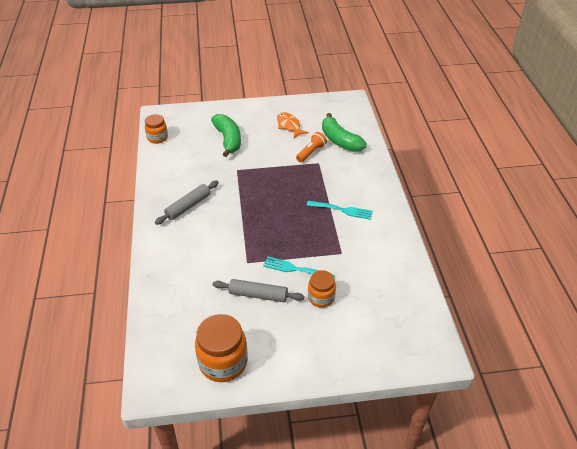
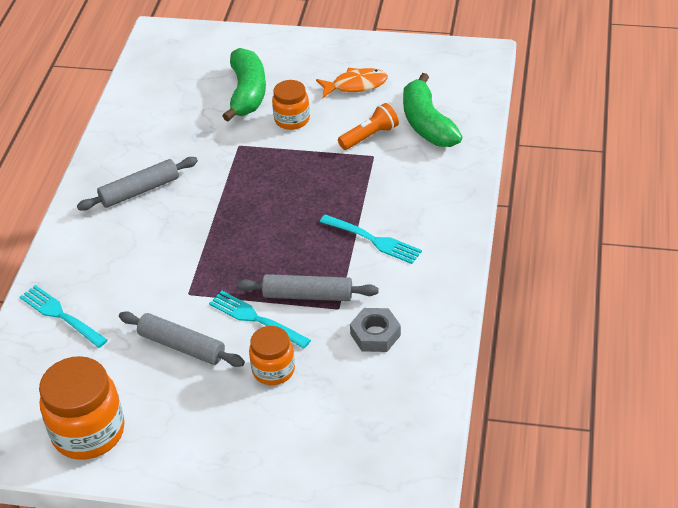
camera: 20 degrees right, 0 degrees up
orange jar [145,114,168,144] -> orange jar moved to [272,80,310,130]
orange fish [277,112,309,138] -> orange fish turned 90 degrees clockwise [316,68,388,98]
none -> turquoise fork [20,285,108,348]
none -> grey rolling pin [237,274,379,301]
none -> grey nut [350,308,401,352]

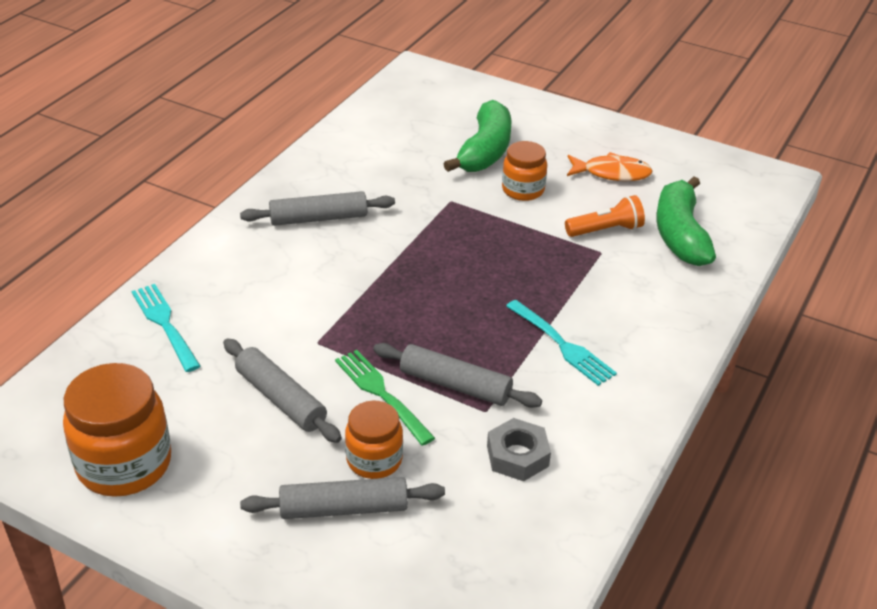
camera: 15 degrees right, 5 degrees down
turquoise fork [209,291,311,349] -> green fork [335,350,435,446]
none -> grey rolling pin [240,477,445,519]

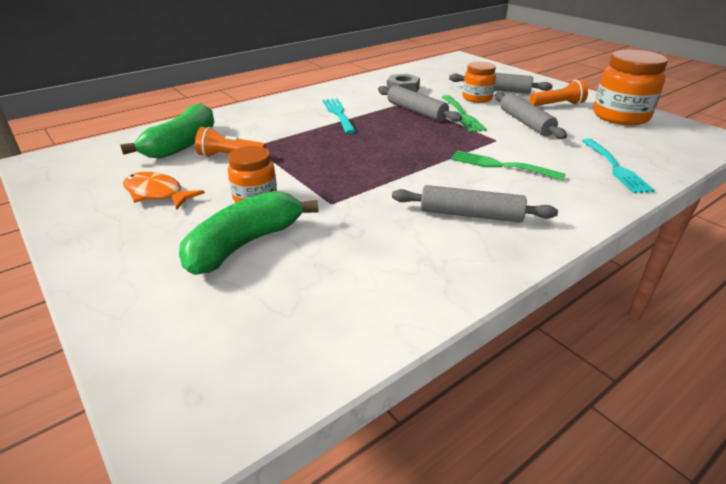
camera: 155 degrees left, 5 degrees down
none -> green fork [451,150,566,180]
none -> orange flashlight [530,80,588,106]

